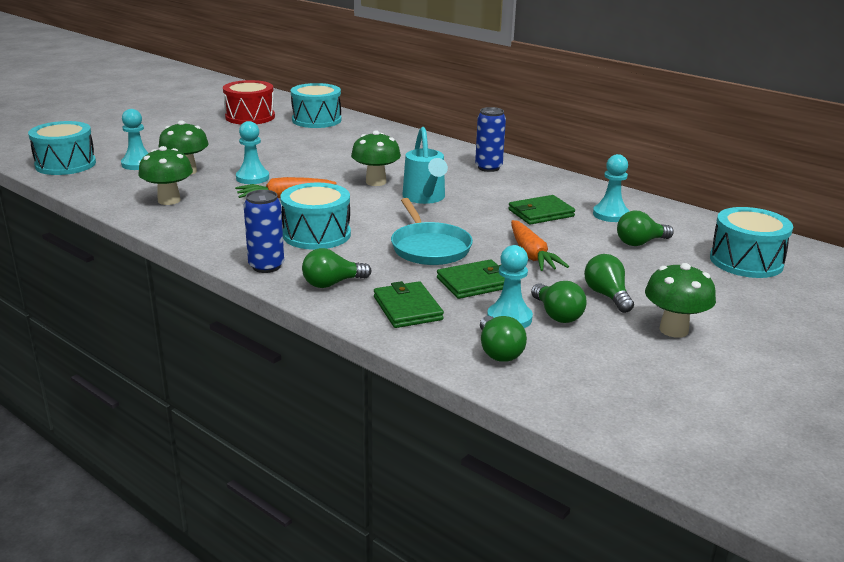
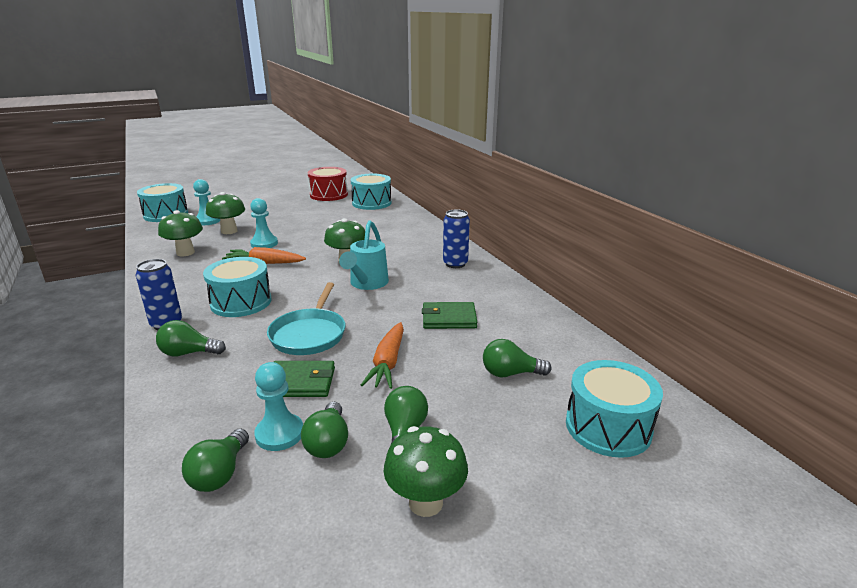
camera: 25 degrees right, 0 degrees up
green wallet [374,281,444,328] -> none
turquoise pawn [593,154,629,222] -> none

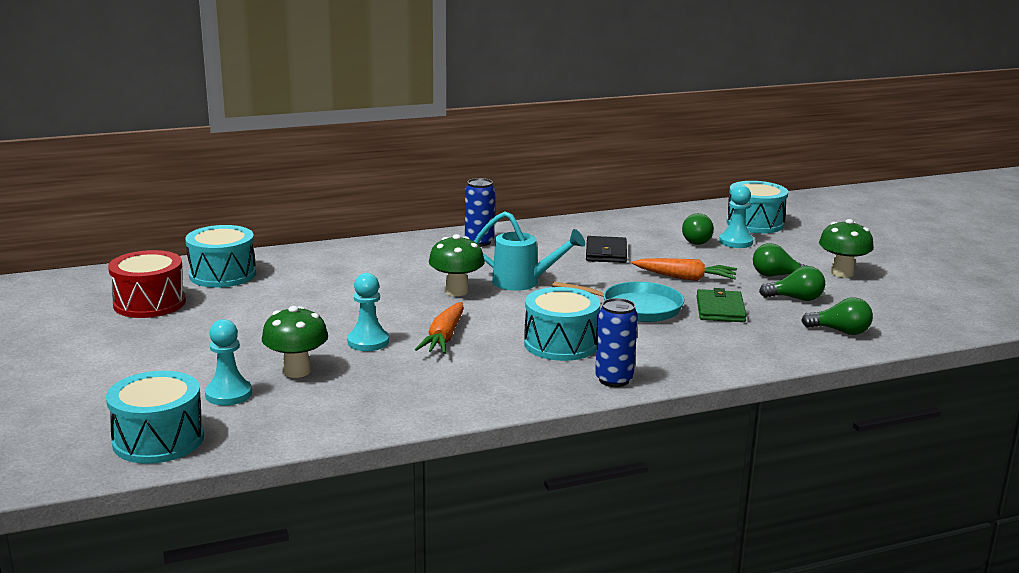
camera: 85 degrees left, 5 degrees down
green light bulb [156,320,226,356] -> none
green mushroom [158,210,203,256] -> none
turquoise pawn [254,362,303,451] -> turquoise pawn moved to [719,185,754,248]
green wallet [422,302,477,329] -> black wallet [586,236,627,263]

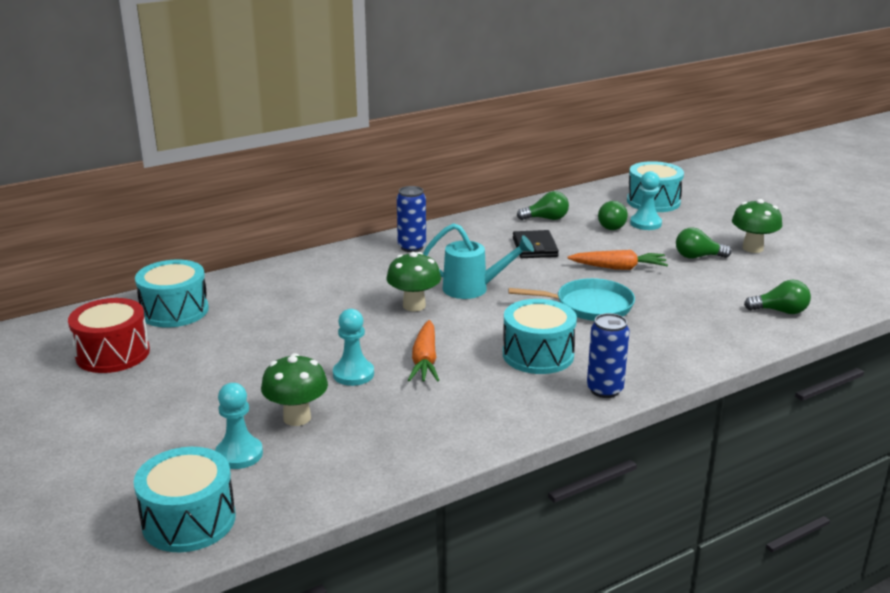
camera: 10 degrees left, 5 degrees up
green wallet [697,288,747,322] -> none
green light bulb [759,266,825,301] -> green light bulb moved to [517,191,569,220]

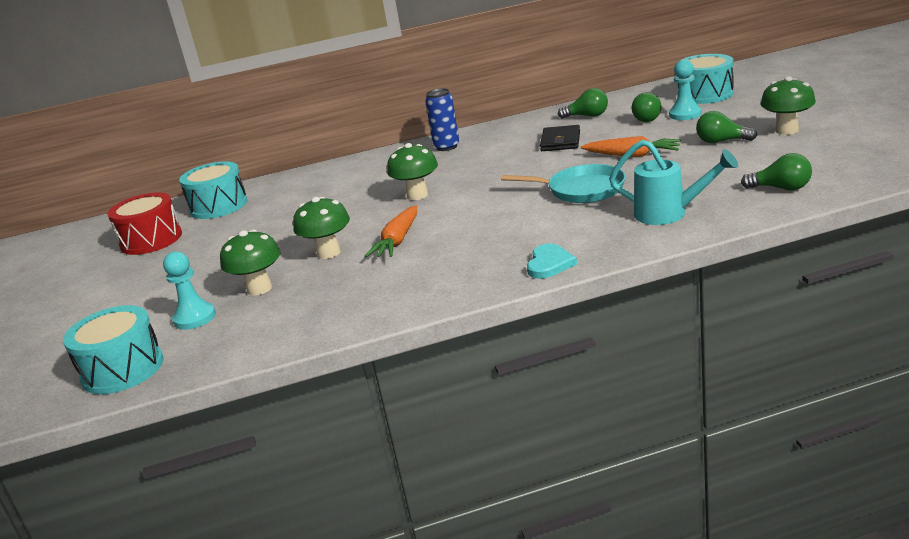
camera: 20 degrees right, 0 degrees up
turquoise pawn [333,309,374,386] -> green mushroom [293,197,350,259]
turquoise watering can [423,223,534,299] -> turquoise watering can moved to [609,140,738,225]
turquoise drum [503,299,577,374] -> none
blue can [587,313,629,398] -> turquoise heart [527,244,577,279]

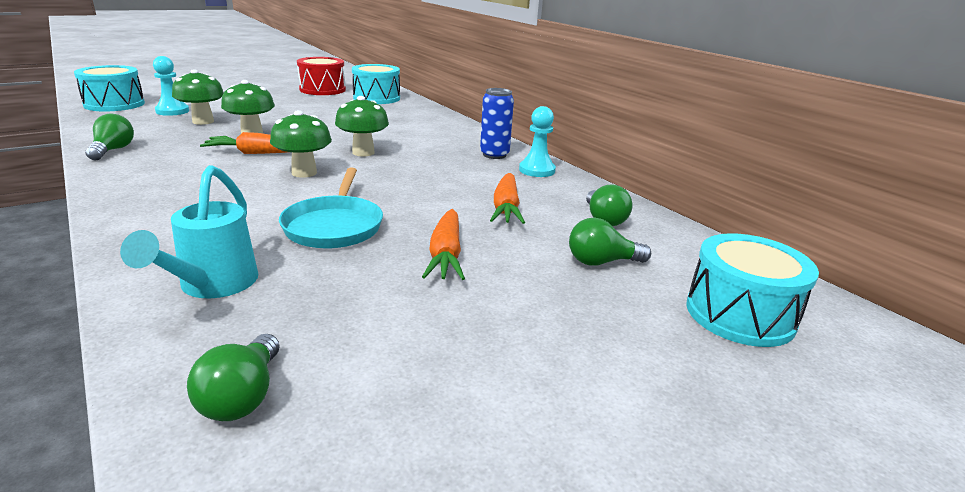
camera: 65 degrees right, 0 degrees up
turquoise heart [527,244,577,279] -> none
black wallet [540,125,580,151] -> orange carrot [490,173,525,224]
turquoise pawn [669,60,702,120] -> turquoise pawn moved to [519,106,556,177]
green light bulb [696,111,757,143] -> green light bulb moved to [85,113,134,161]
green mushroom [761,76,816,135] -> green mushroom moved to [270,110,332,178]

